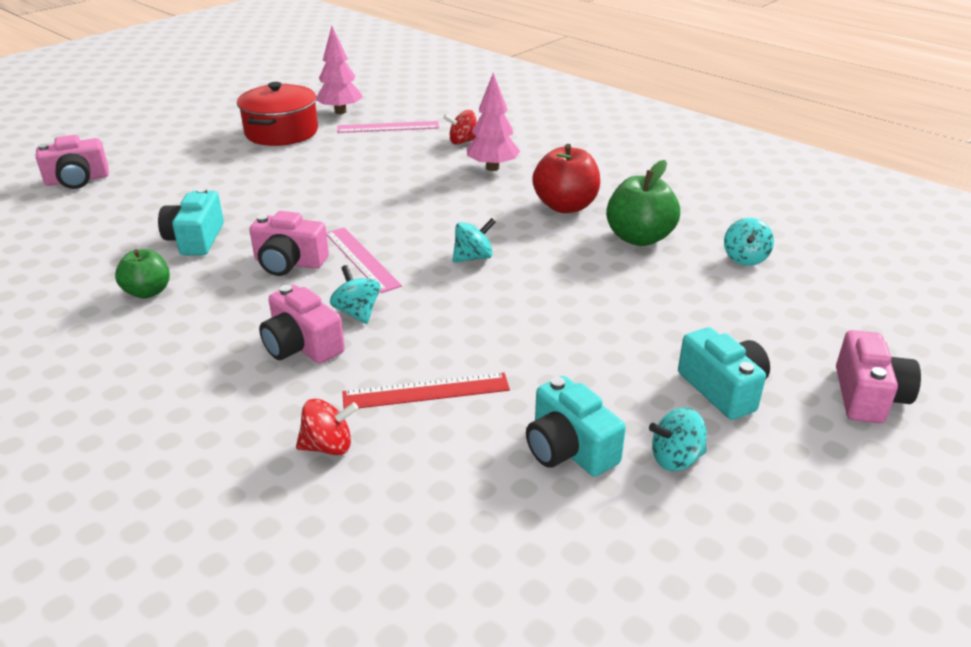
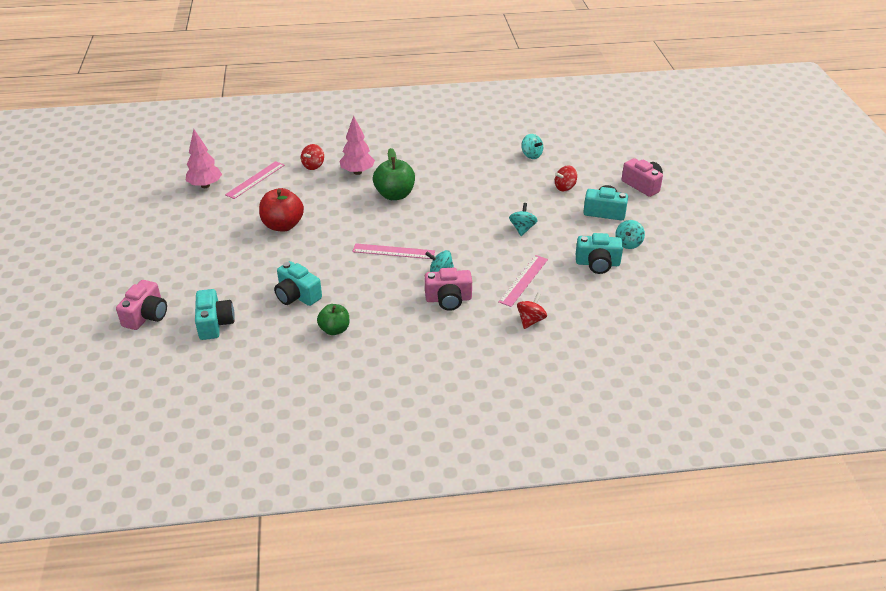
camera: 50 degrees left, 5 degrees up
red pot [237,82,318,146] -> none
pink camera [249,211,329,276] -> none
red ruler [342,373,510,409] -> pink ruler [498,255,548,307]
turquoise spinning top [453,218,496,263] -> turquoise spinning top moved to [509,203,538,236]
red apple [532,144,600,213] -> red apple moved to [259,188,304,232]
green apple [606,160,680,246] -> green apple moved to [373,148,415,200]
none -> turquoise camera [195,289,235,340]
none -> red spinning top [555,165,577,191]

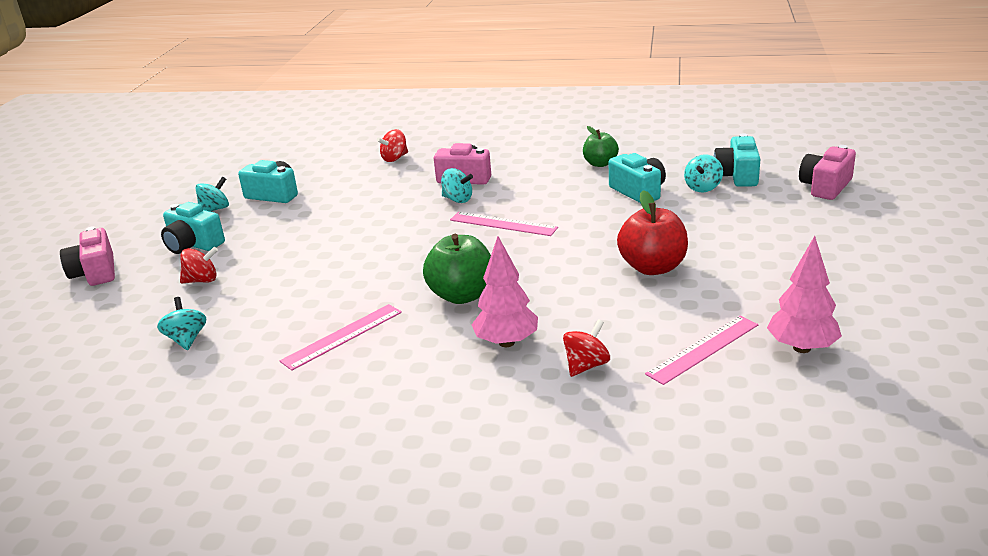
camera: 160 degrees left, 10 degrees down
pink ruler [498,255,548,307] -> pink ruler moved to [280,304,402,371]
turquoise spinning top [509,203,538,236] -> turquoise spinning top moved to [684,155,723,192]

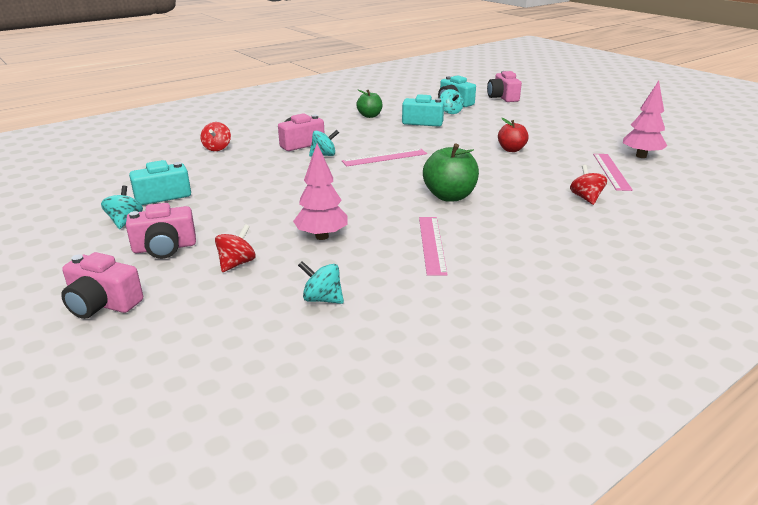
camera: 50 degrees left, 0 degrees up
turquoise camera [161,202,225,254] -> pink camera [126,203,196,259]
pink tree [471,236,538,347] -> pink tree moved to [293,143,348,240]
red apple [617,190,688,275] -> red apple [498,118,529,152], size x0.64

